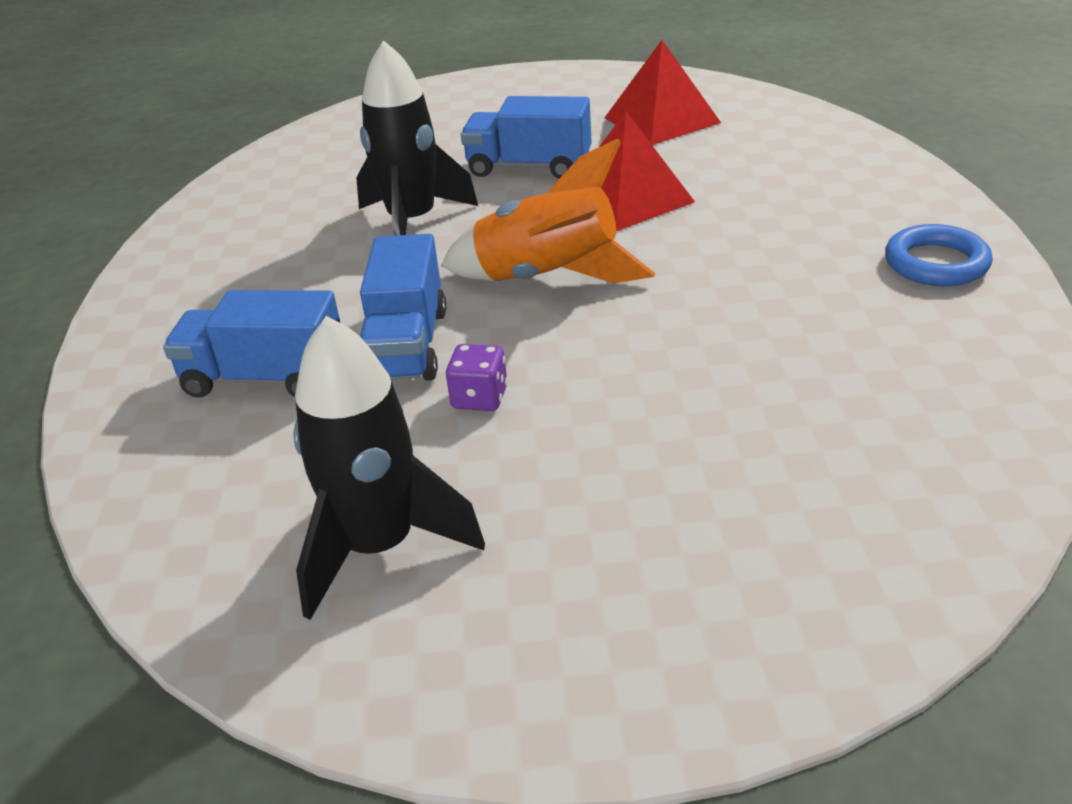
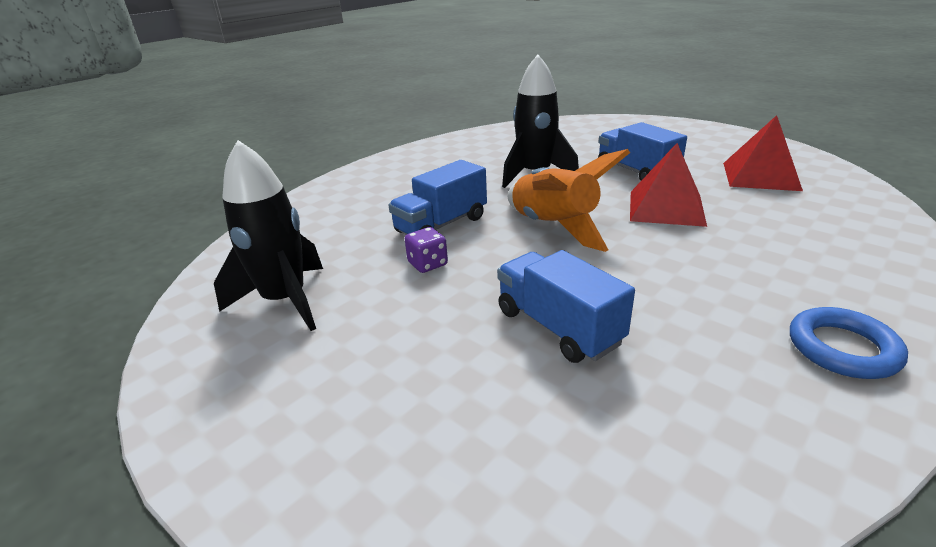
camera: 45 degrees right, 5 degrees down
blue truck [163,290,340,398] -> blue truck moved to [497,250,635,363]

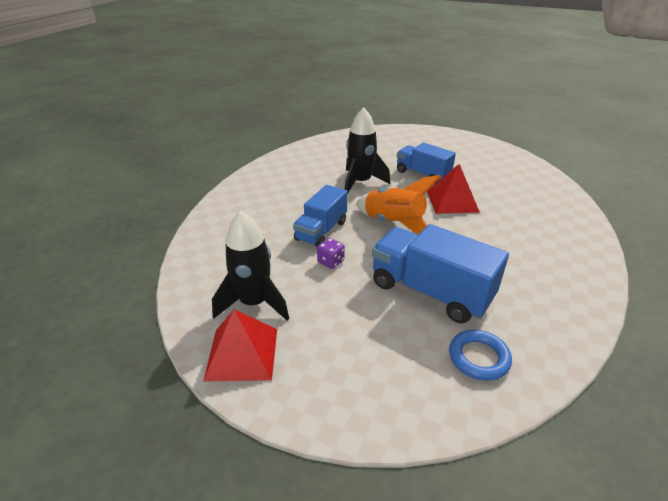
camera: 20 degrees left, 5 degrees up
blue truck [497,250,635,363] -> blue truck [372,224,509,323], size x1.53
red pyramid [723,115,803,191] -> red pyramid moved to [203,309,277,382]
blue ring [790,307,908,379] -> blue ring moved to [449,330,512,381]

